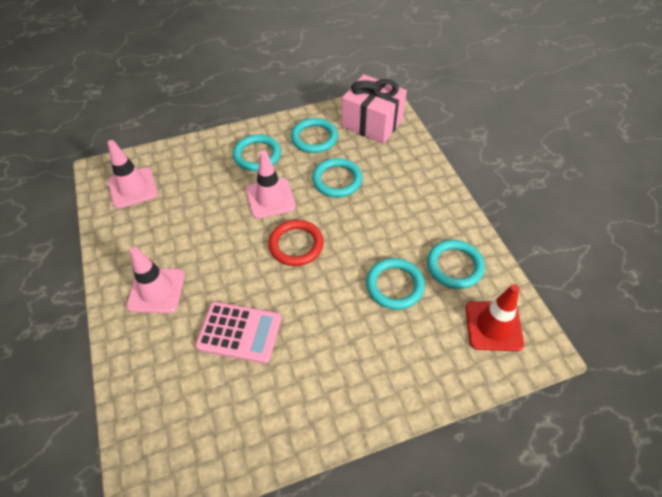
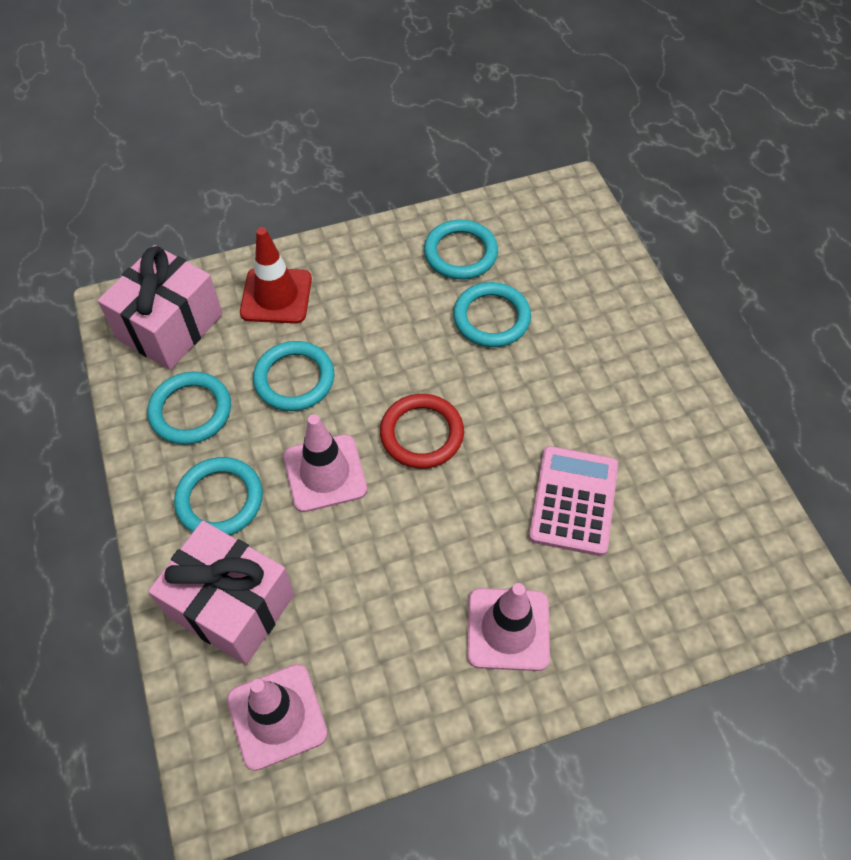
camera: 90 degrees left, 5 degrees up
red traffic cone [466,284,524,351] -> red traffic cone moved to [240,227,312,324]
none -> pink gift [148,521,295,665]

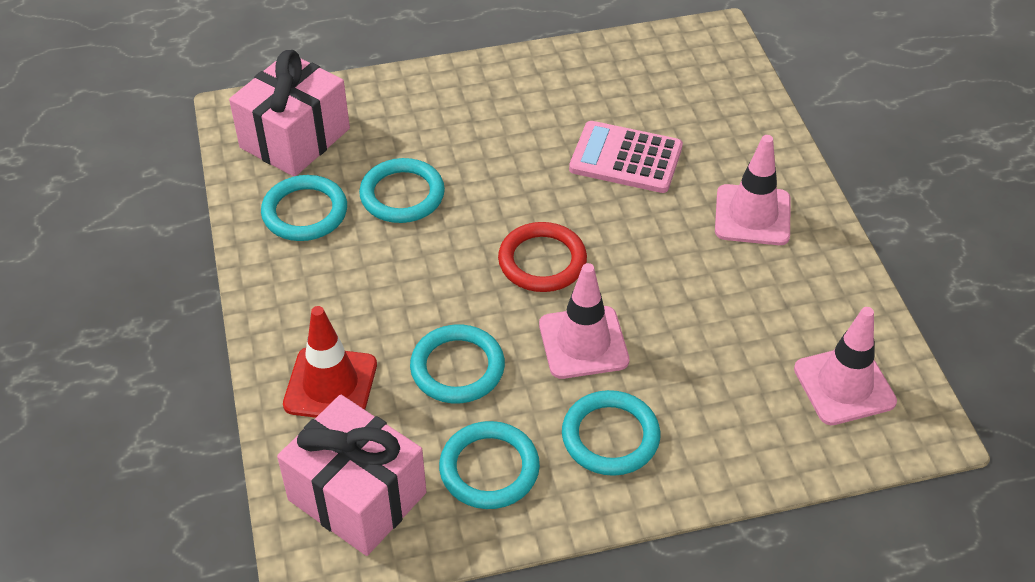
camera: 85 degrees left, 10 degrees down
pink gift [148,521,295,665] -> pink gift moved to [229,50,350,177]

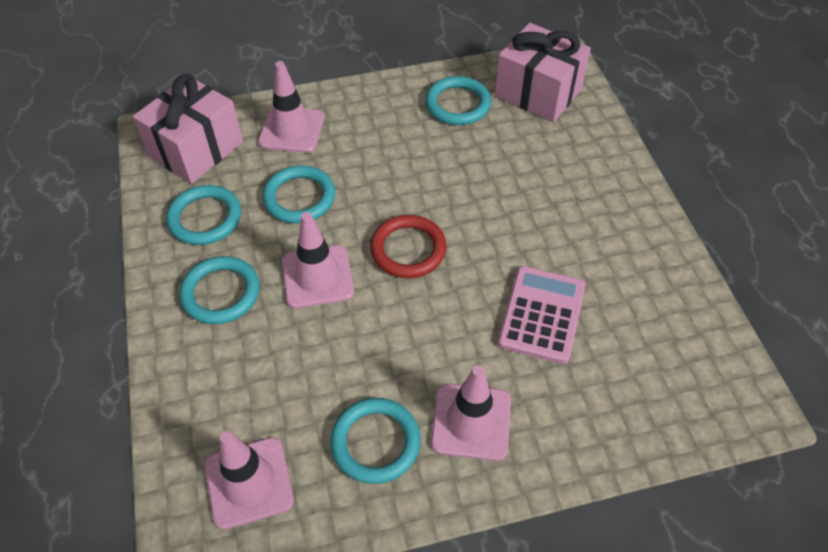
camera: 90 degrees right, 5 degrees up
red traffic cone [283,306,377,418] -> pink traffic cone [258,61,324,153]
turquoise ring [359,158,445,223] -> turquoise ring moved to [330,398,421,484]

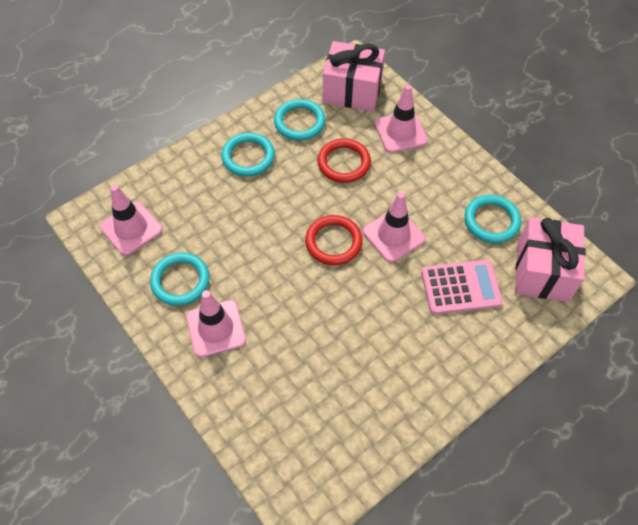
camera: 65 degrees right, 5 degrees up
turquoise ring [263,165,335,223] -> red ring [317,138,371,183]
pink traffic cone [282,212,354,308] -> pink traffic cone moved to [363,192,425,262]
pink calculator [498,266,585,364] -> pink calculator moved to [421,260,503,314]

